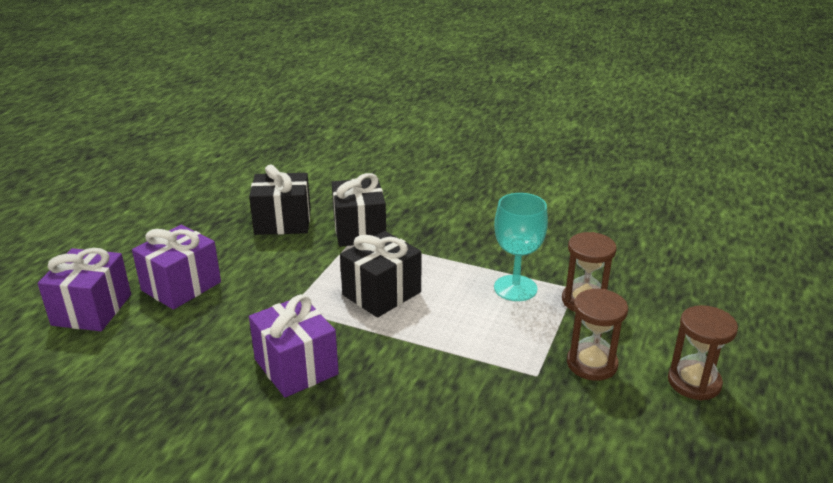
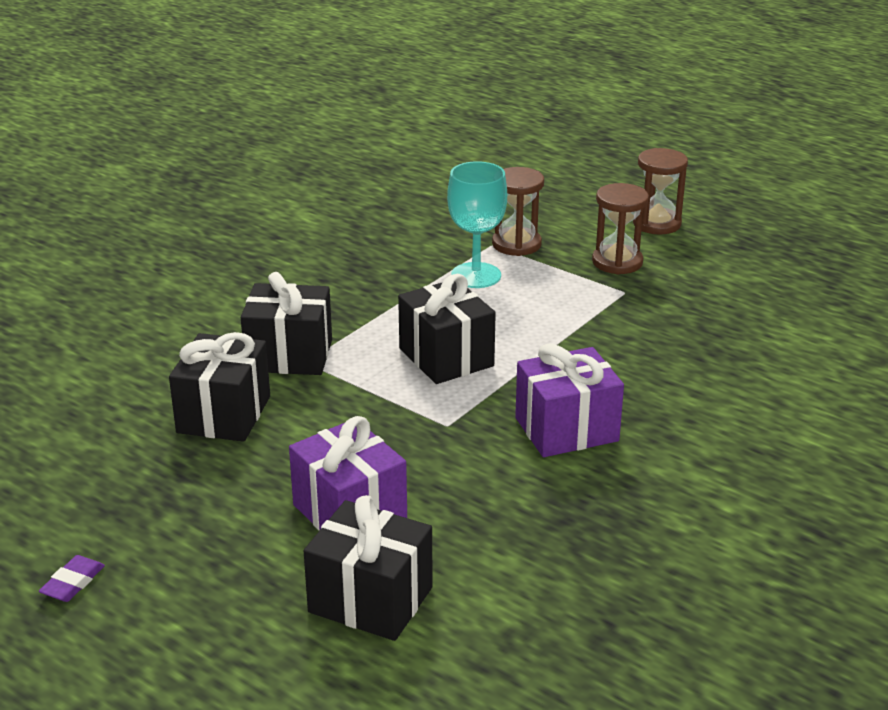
camera: 75 degrees left, 0 degrees up
purple gift [38,248,131,331] -> black gift [304,495,433,641]
none -> purple eraser [39,555,105,602]

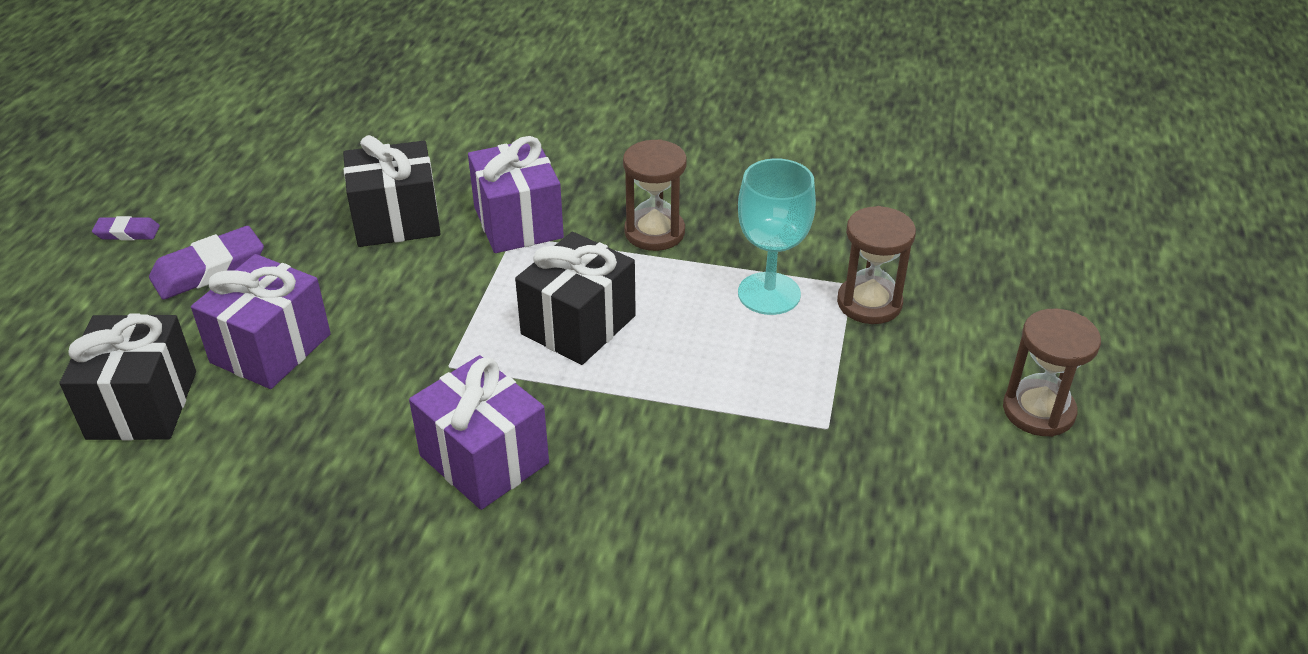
camera: 65 degrees right, 10 degrees up
black gift [241,272,332,375] -> purple gift [468,136,564,253]
brown hourglass [592,183,649,274] -> brown hourglass moved to [623,139,687,251]
none -> purple eraser [149,226,264,300]

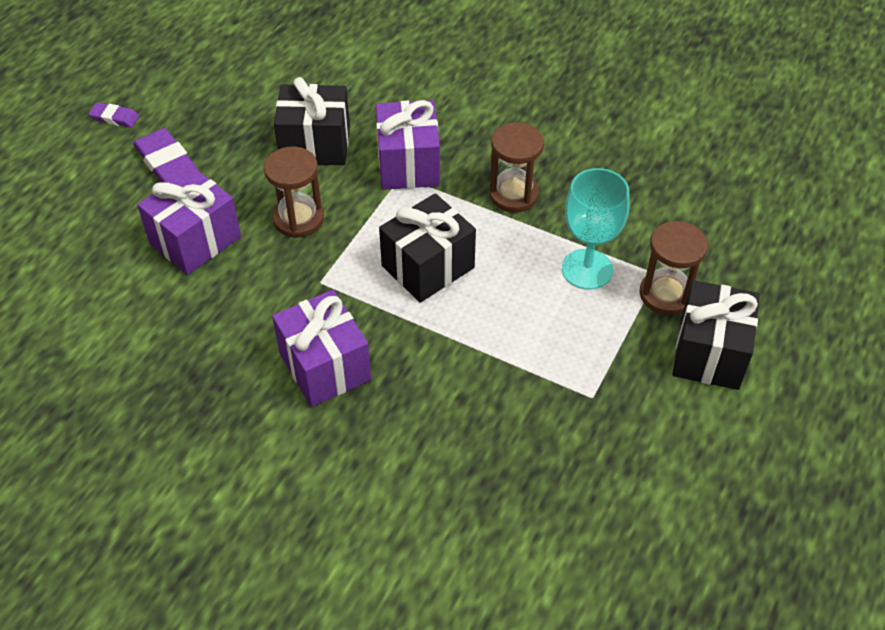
camera: 15 degrees right, 10 degrees up
black gift [59,314,196,441] -> black gift moved to [672,280,760,390]
purple eraser [149,226,264,300] -> purple eraser turned 75 degrees clockwise [133,128,198,183]
brown hourglass [1003,309,1101,437] -> brown hourglass moved to [264,147,324,238]

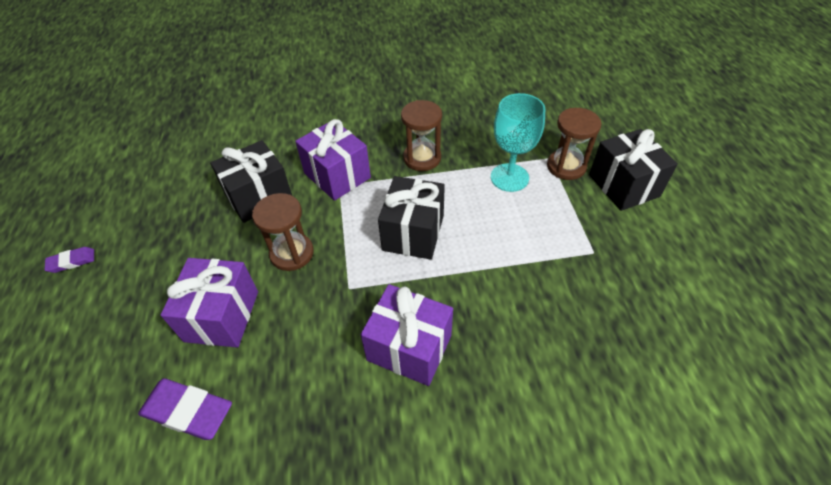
camera: 35 degrees left, 0 degrees up
purple eraser [133,128,198,183] -> purple eraser moved to [138,378,232,440]

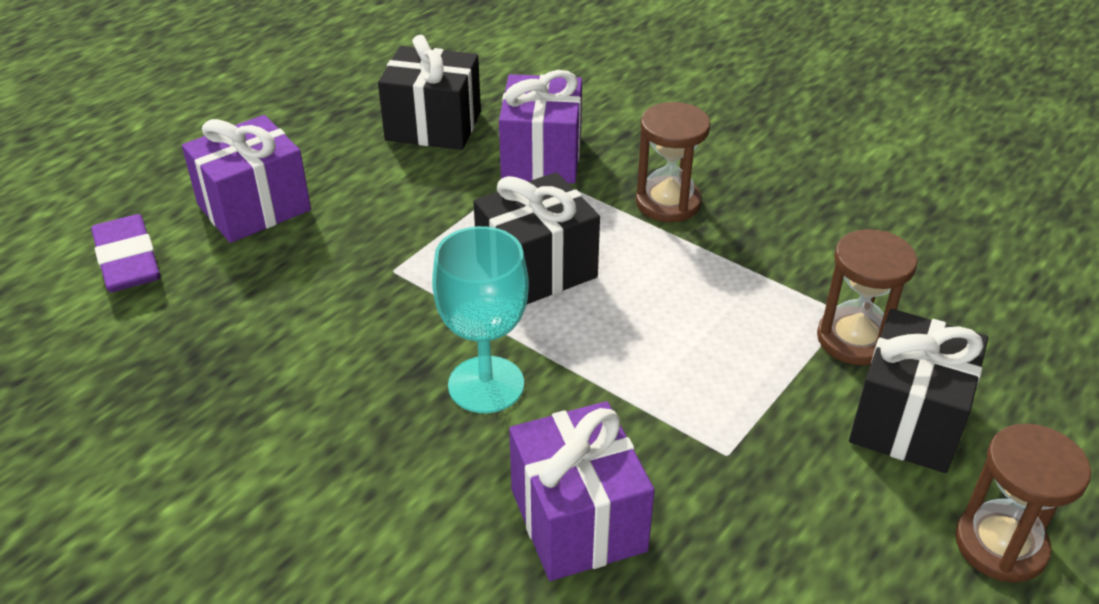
camera: 45 degrees right, 10 degrees down
purple eraser [45,247,94,273] -> none
brown hourglass [252,193,314,271] -> brown hourglass moved to [955,423,1091,583]
purple gift [361,284,453,386] -> purple gift moved to [509,401,655,581]
turquoise goblet [491,93,545,192] -> turquoise goblet moved to [432,226,529,413]

